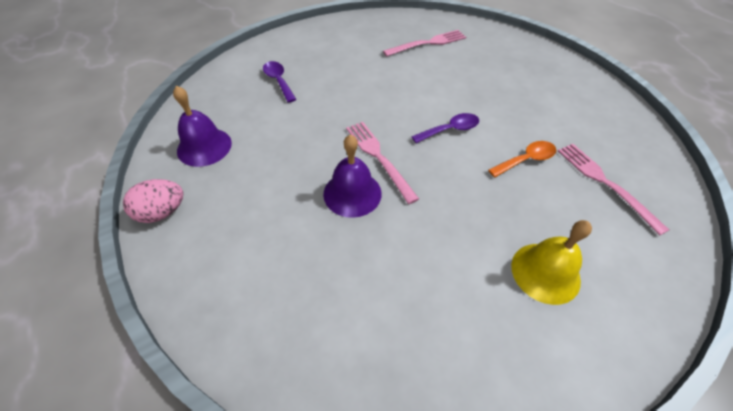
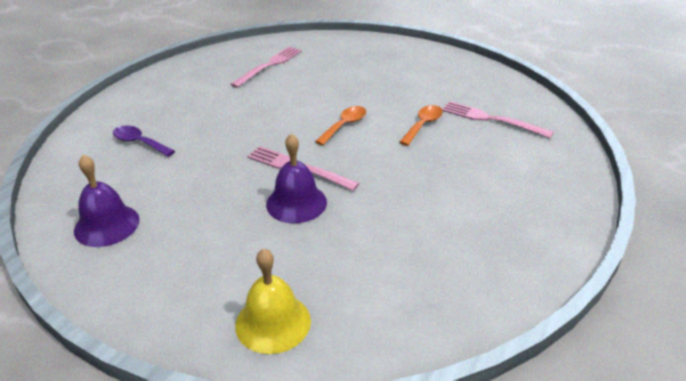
camera: 30 degrees left, 15 degrees down
pink egg [123,179,183,223] -> none
purple spoon [411,113,479,143] -> orange spoon [315,106,366,145]
yellow bell [511,220,592,305] -> yellow bell moved to [235,248,311,354]

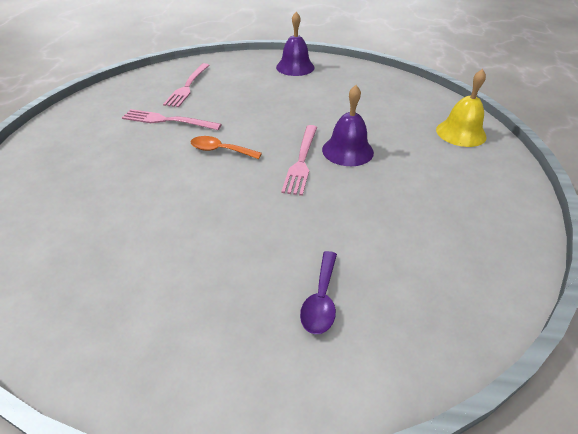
camera: 110 degrees left, 5 degrees up
purple bell [74,155,139,247] -> purple bell moved to [276,12,315,76]
pink fork [230,47,302,88] -> pink fork moved to [122,109,222,130]
orange spoon [399,105,443,146] -> none

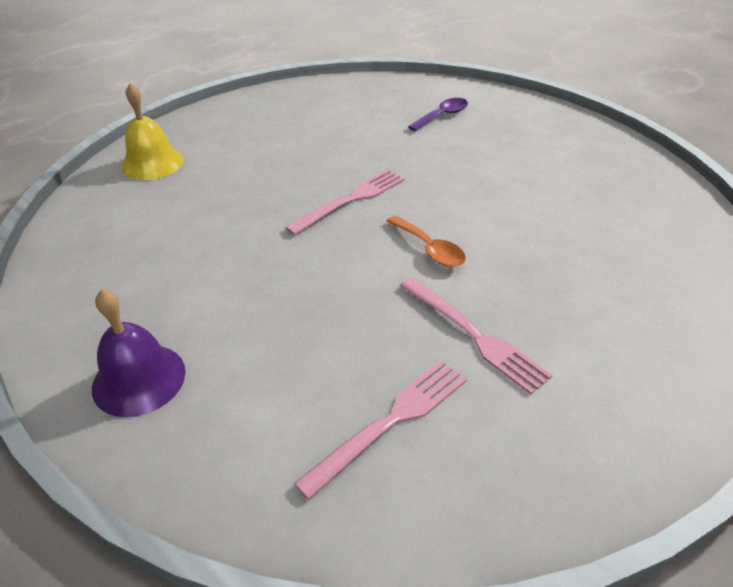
camera: 145 degrees left, 0 degrees up
purple bell [322,85,374,166] -> none

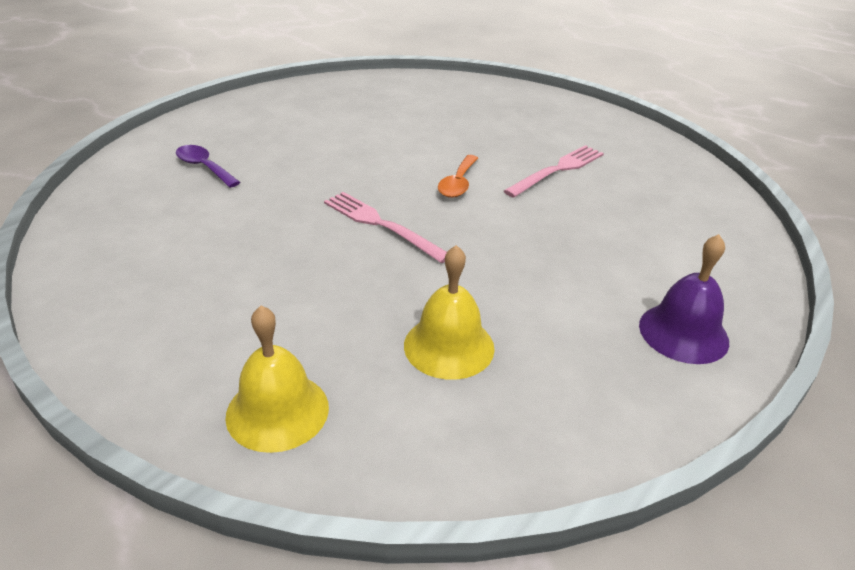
camera: 95 degrees left, 5 degrees down
pink fork [294,361,467,500] -> none
orange spoon [386,215,466,267] -> orange spoon turned 150 degrees clockwise [438,155,478,198]
none -> yellow bell [404,245,495,380]

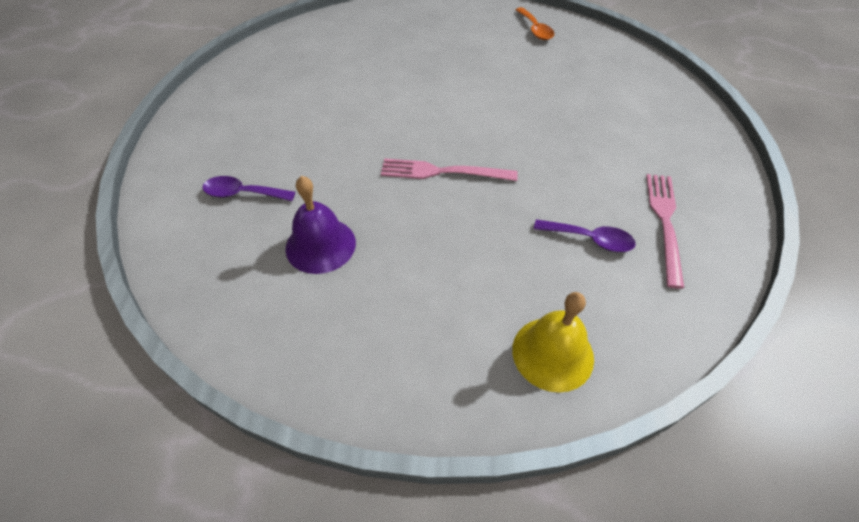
camera: 35 degrees left, 15 degrees up
yellow bell [404,245,495,380] -> purple spoon [534,219,636,252]
orange spoon [438,155,478,198] -> orange spoon moved to [516,7,554,40]
pink fork [504,145,604,198] -> pink fork moved to [646,174,684,289]
purple bell [639,234,729,364] -> purple bell moved to [285,176,356,274]

